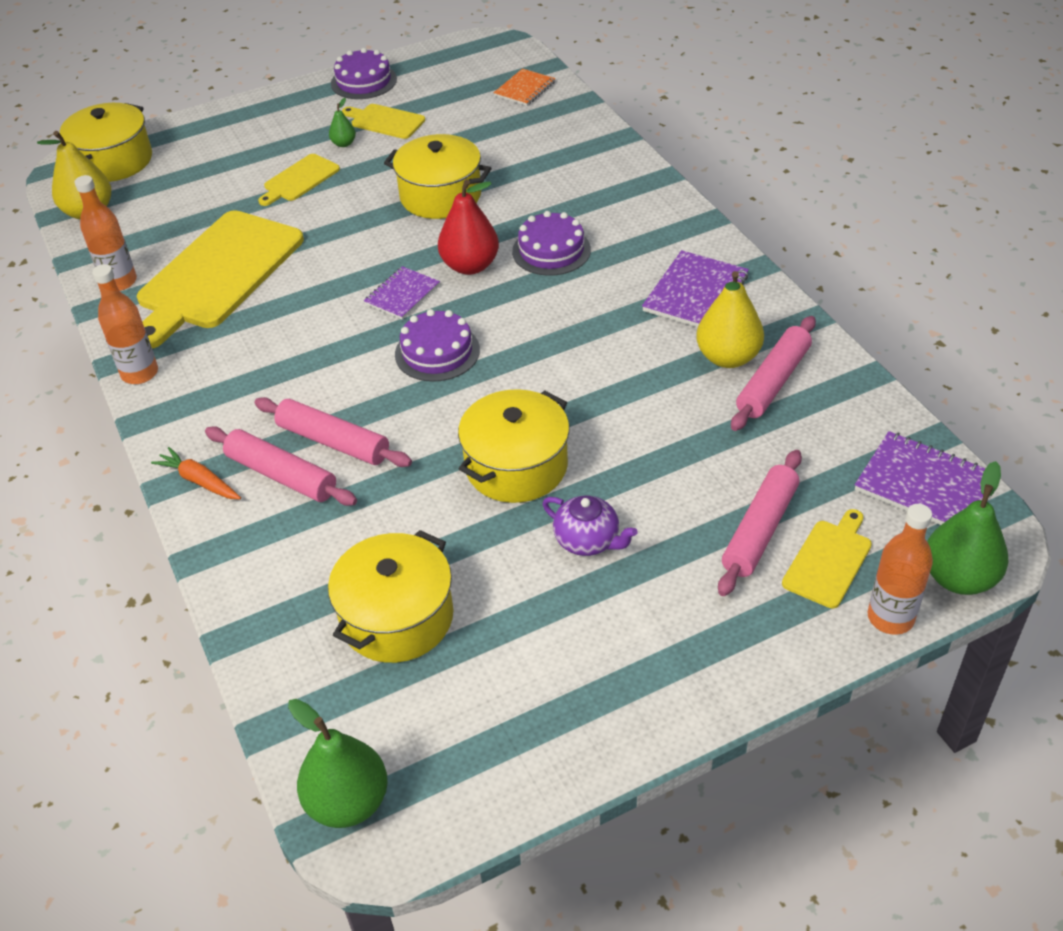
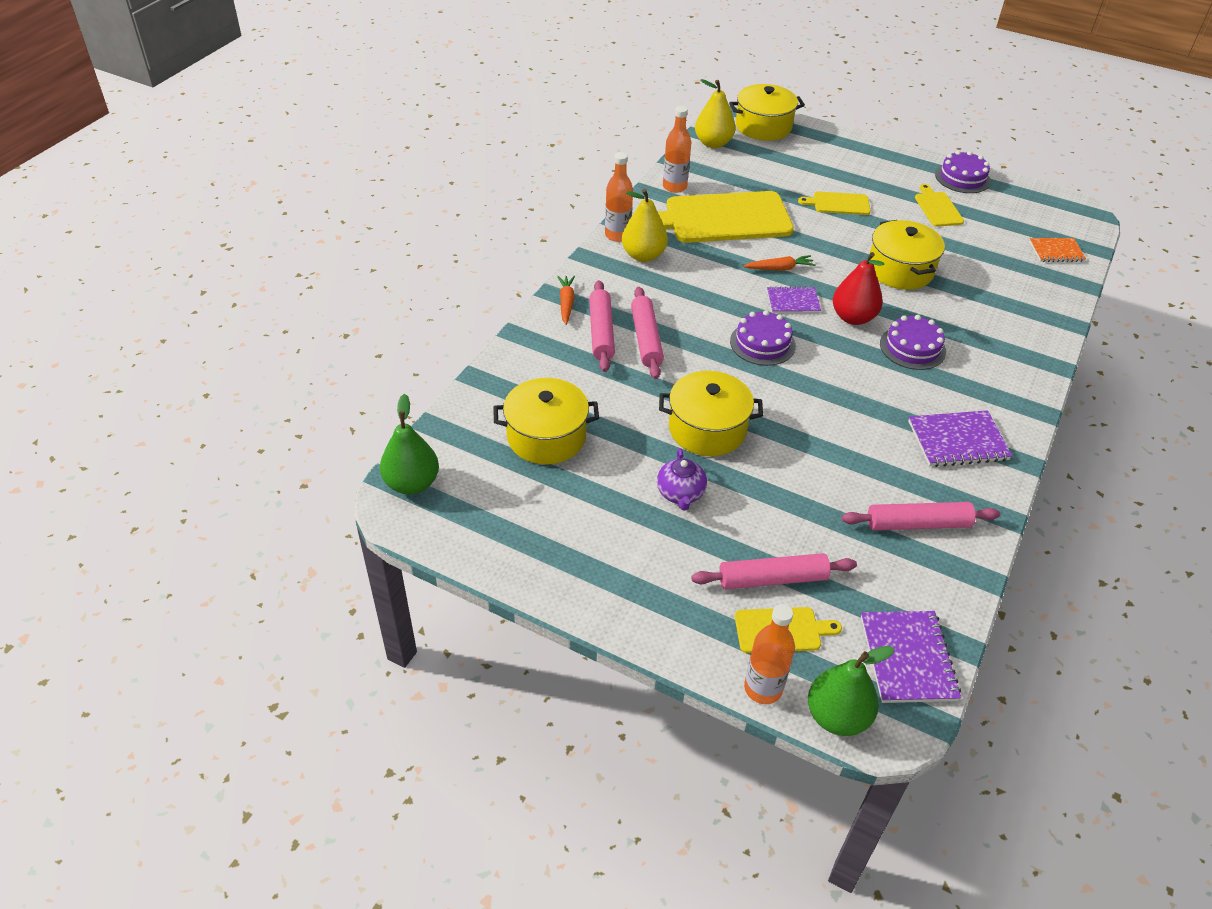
camera: 50 degrees right, 0 degrees up
green pear [329,98,356,147] -> none
yellow pear [696,271,764,368] -> yellow pear moved to [622,189,668,262]
none -> orange carrot [743,255,816,270]

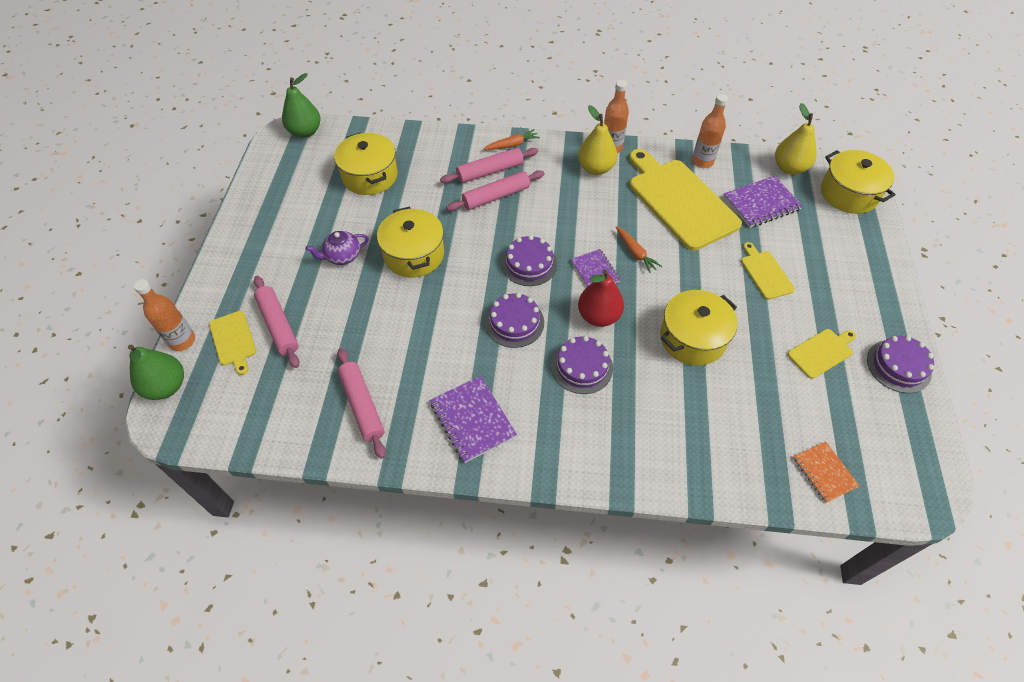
camera: 70 degrees right, 10 degrees up
purple notebook [861,611,961,703] -> purple notebook moved to [723,176,803,228]
none -> purple cake [485,293,544,348]

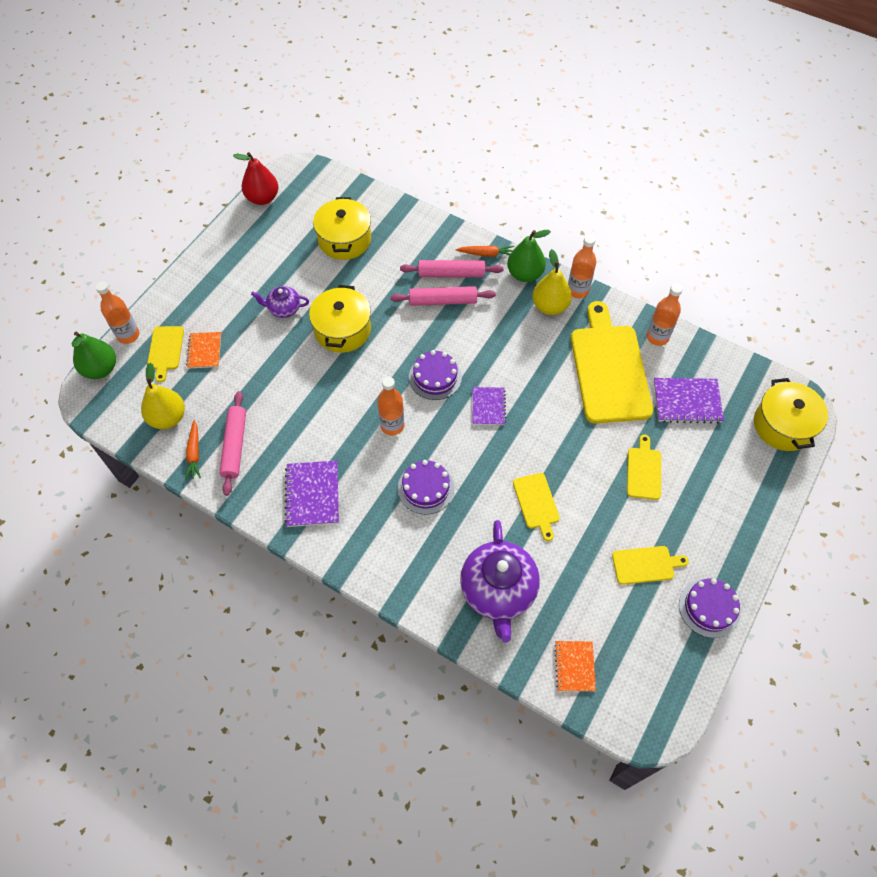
camera: 25 degrees right, 5 degrees up
pink rolling pin [254,276,300,368] -> orange notebook [186,332,221,369]
green pear [282,73,321,138] -> green pear moved to [507,230,551,282]
purple cake [485,293,544,348] -> orange bottle [377,377,405,436]
red pear [578,269,624,327] -> red pear moved to [233,152,278,205]
orange carrot [616,226,662,273] -> orange carrot moved to [185,420,201,480]
yellow pot [660,290,738,366] -> yellow cutting board [513,473,560,541]
yellow pear [775,103,816,175] -> yellow pear moved to [141,363,185,429]
none -> purple teapot [460,520,540,643]

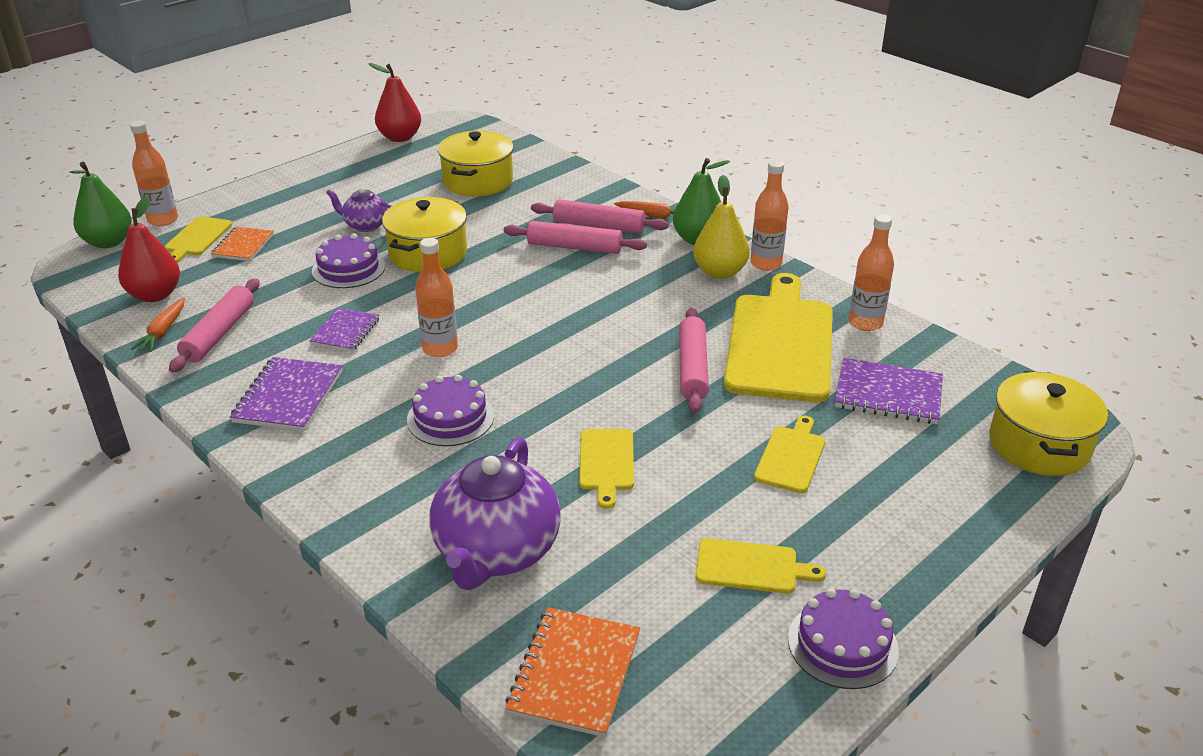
camera: 15 degrees right, 25 degrees down
yellow pear [141,363,185,429] -> red pear [118,196,180,302]
purple cake [409,350,462,400] -> purple cake moved to [312,233,385,288]
purple notebook [473,387,506,425] -> purple notebook moved to [309,308,379,352]
orange notebook [554,641,596,691] -> orange notebook [505,607,640,738], size x1.52
none -> pink rolling pin [679,308,709,413]

